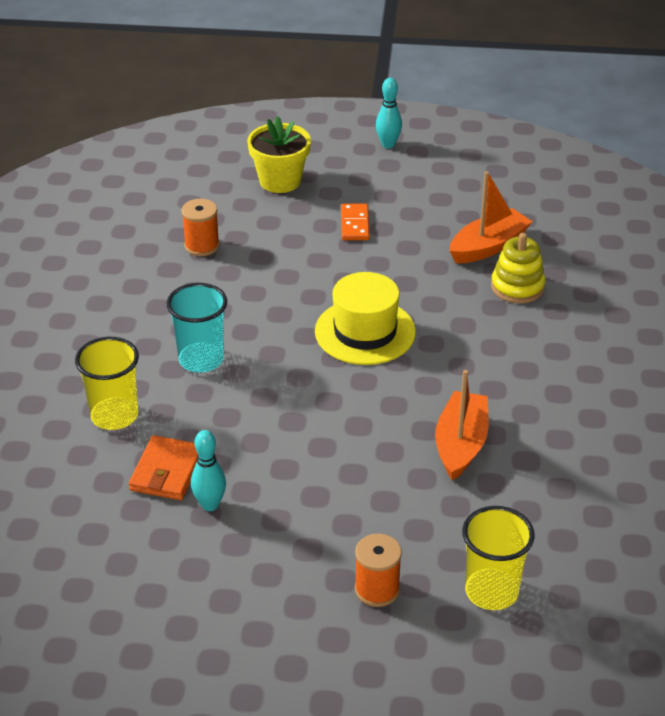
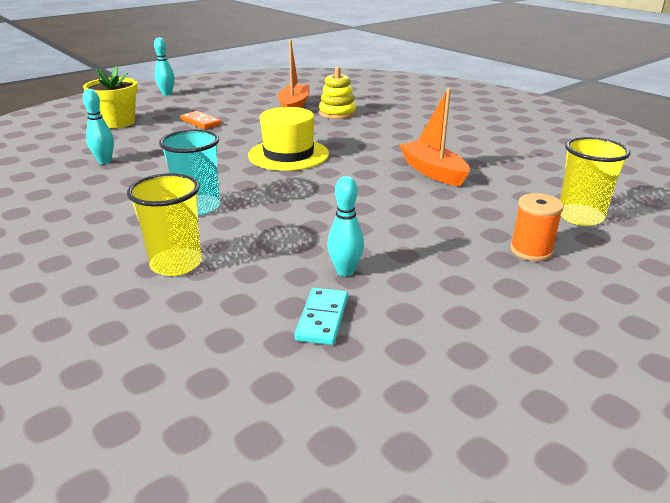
camera: 45 degrees left, 10 degrees down
orange wallet [129,435,198,500] -> none
orange spool [182,199,220,256] -> turquoise bowling pin [83,89,114,164]
none -> turquoise domino [295,288,348,345]

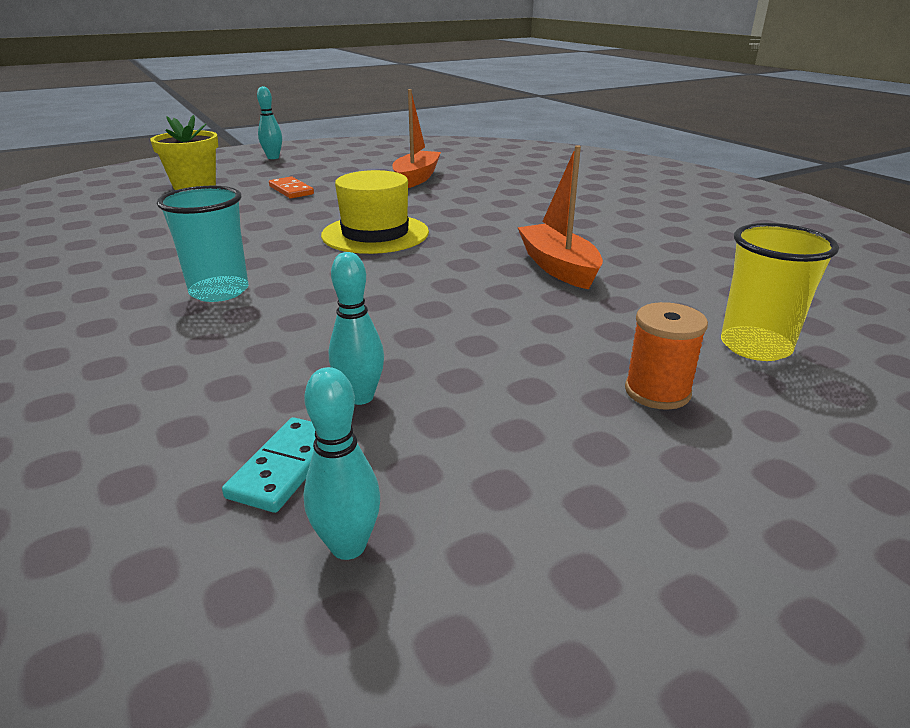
camera: 10 degrees right, 0 degrees up
turquoise bowling pin [83,89,114,164] -> turquoise bowling pin moved to [304,367,380,560]
yellow cup [127,173,202,276] -> none
yellow stacking toy [319,67,356,119] -> none

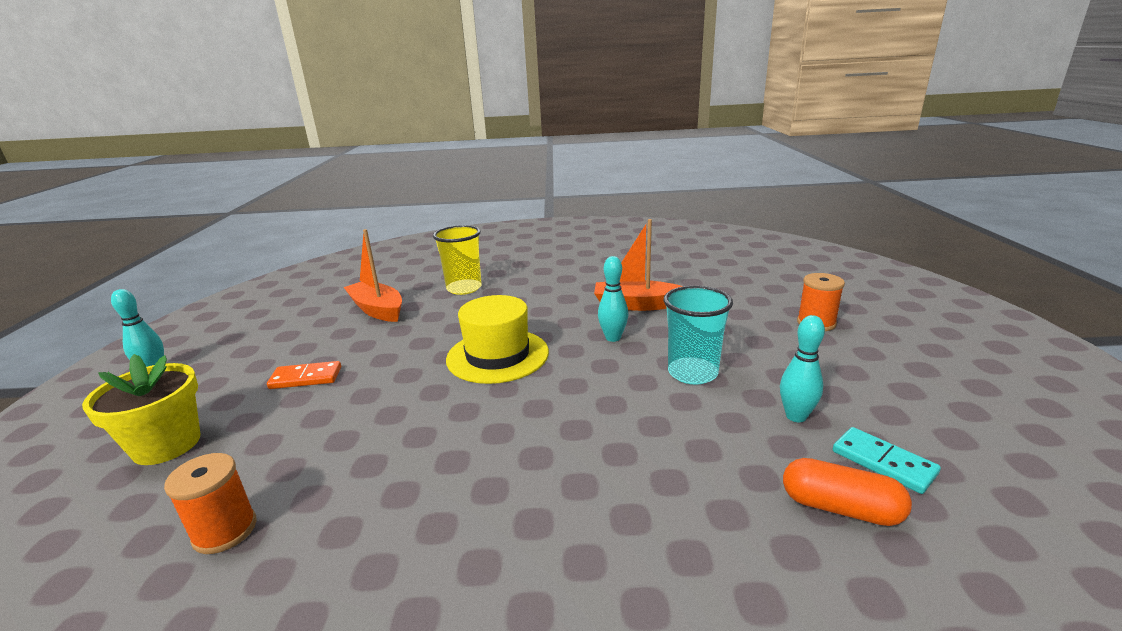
camera: 60 degrees left, 5 degrees down
turquoise cup [157,186,248,302] -> turquoise cup moved to [663,286,733,385]
turquoise bowling pin [304,367,380,560] -> turquoise bowling pin moved to [598,256,629,342]
yellow cup [721,223,839,361] -> yellow cup moved to [433,225,482,295]
none -> orange spool [164,453,257,554]
none -> orange capsule [783,458,912,526]

